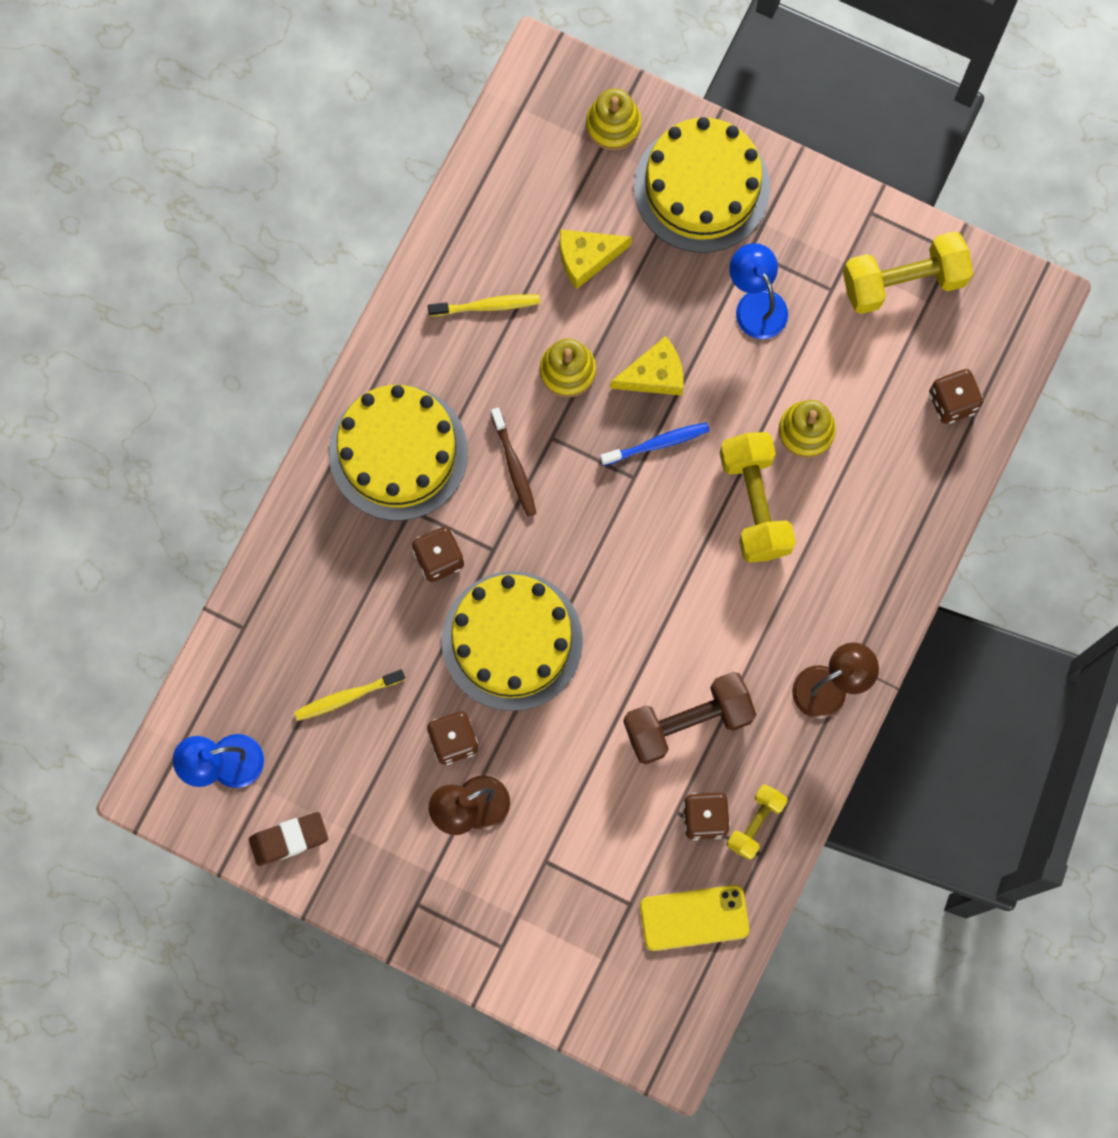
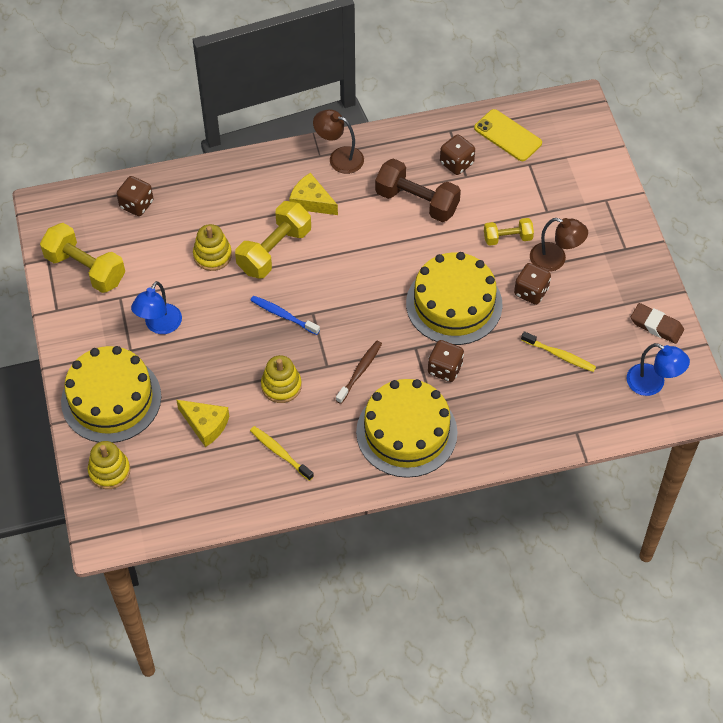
camera: 130 degrees left, 20 degrees down
yellow cheese [610,336,683,396] -> yellow cheese moved to [289,173,338,215]
yellow dumbbell [727,784,788,860] -> yellow dumbbell moved to [484,218,534,246]

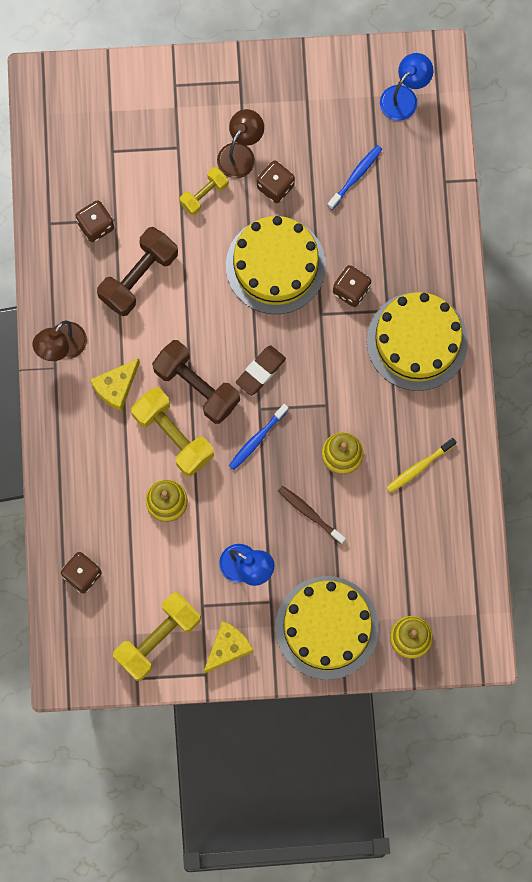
camera: 80 degrees left, 20 degrees up
yellow cheese [176,400,229,447] -> yellow cheese moved to [203,621,254,674]
brown toothbrush [336,341,382,404] -> brown toothbrush moved to [278,486,346,544]
yellow phone [474,109,542,161] -> none
yellow dumbbell [484,218,534,246] -> yellow dumbbell turned 45 degrees clockwise [180,167,228,215]
yellow toothbrush [521,331,596,372] -> blue toothbrush [327,145,382,210]
brown eraser [631,303,684,344] -> brown eraser moved to [236,345,286,396]
none -> brown dumbbell [152,340,240,424]

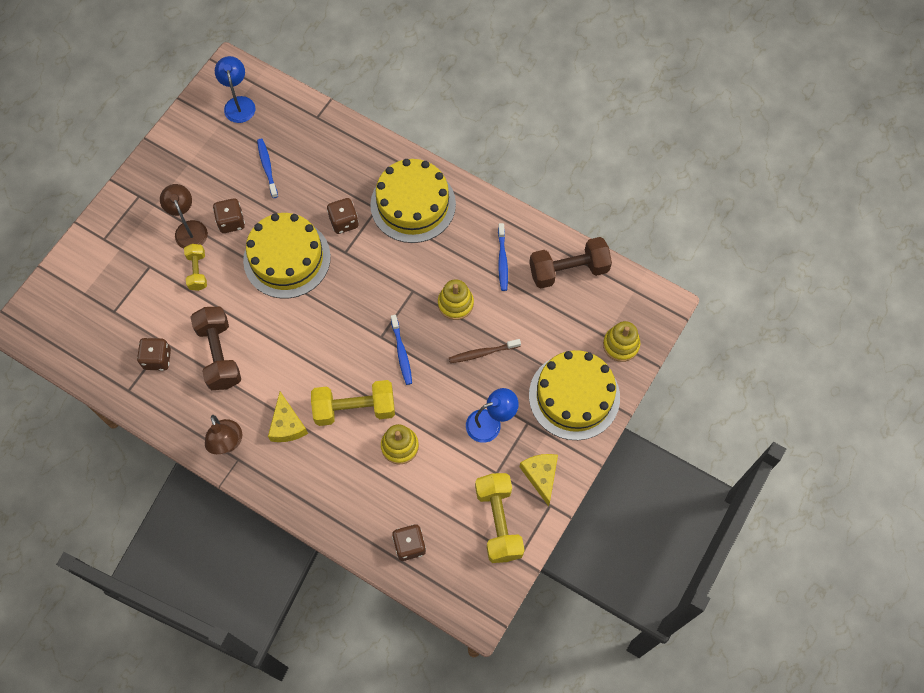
camera: 55 degrees left, 10 degrees down
brown dumbbell [152,340,240,424] -> brown dumbbell moved to [529,237,612,289]
brown eraser [236,345,286,396] -> none
yellow toothbrush [386,438,457,493] -> blue toothbrush [498,223,508,291]

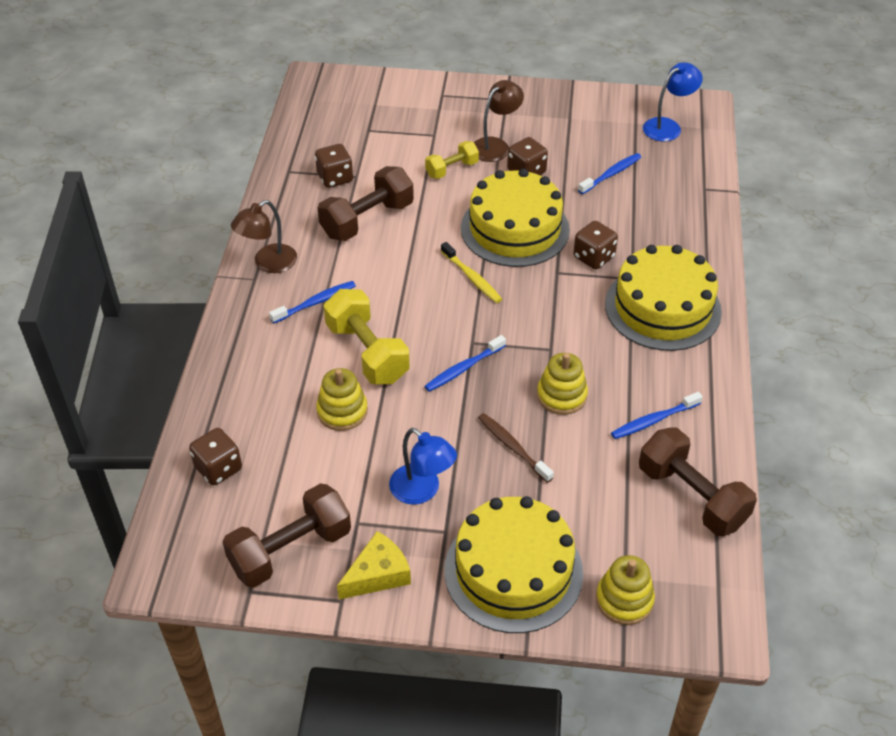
camera: 65 degrees right, 20 degrees down
yellow cheese [268,392,308,442] -> blue toothbrush [269,281,356,324]
yellow dumbbell [475,473,525,563] -> brown dumbbell [223,483,351,588]
none -> yellow toothbrush [441,242,502,303]

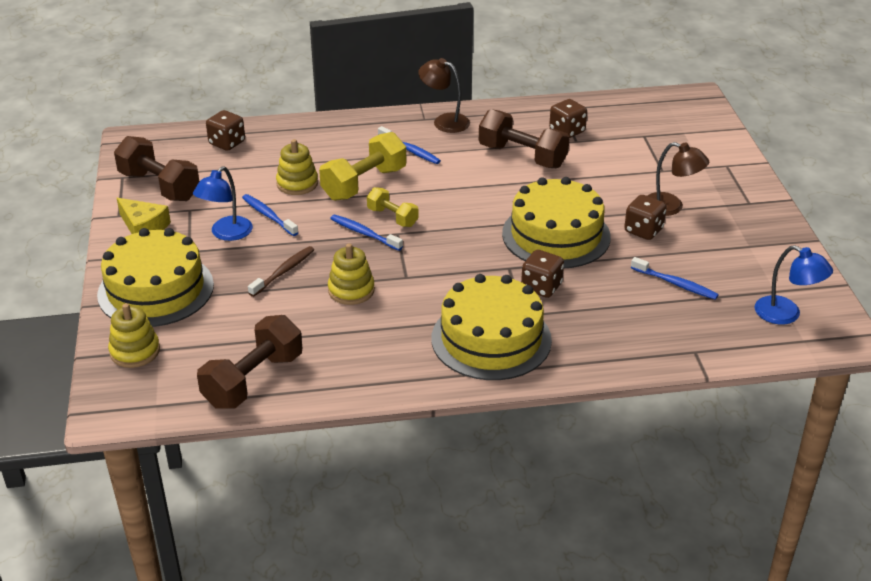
camera: 75 degrees right, 10 degrees down
yellow dumbbell [425,141,479,179] -> yellow dumbbell moved to [367,187,419,227]
yellow toothbrush [441,242,502,303] -> none
blue toothbrush [611,392,703,439] -> blue toothbrush moved to [242,194,299,236]

